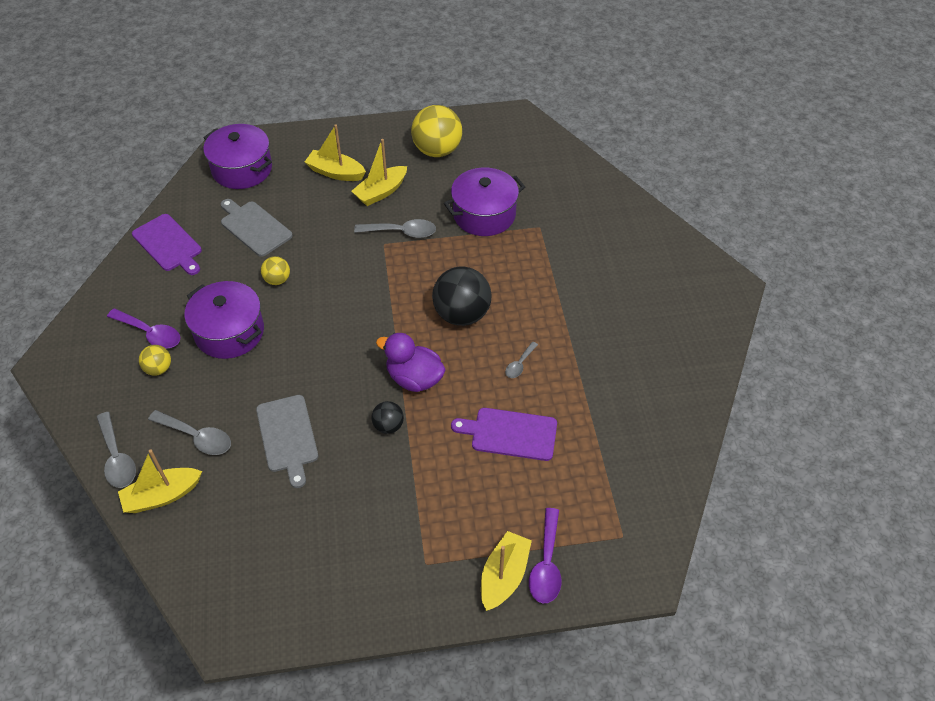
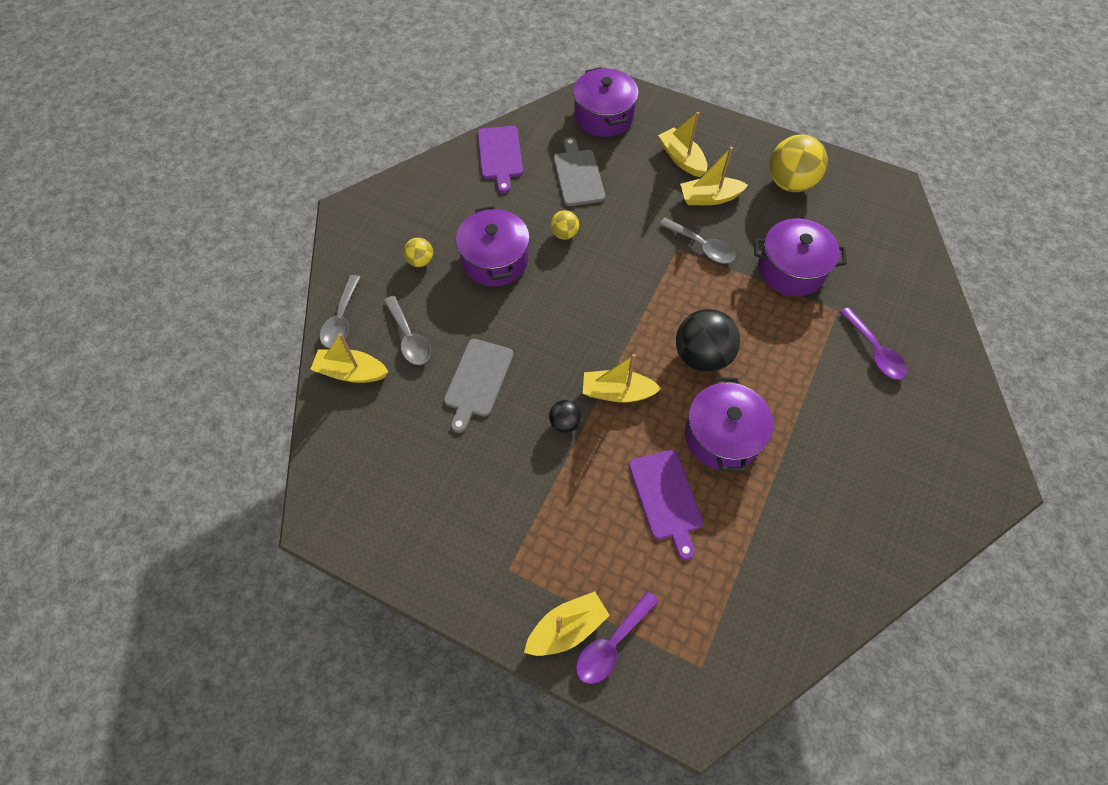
camera: 35 degrees right, 10 degrees up
purple spoon [107,309,180,348] -> purple spoon moved to [840,307,907,380]
purple duck [376,333,446,392] -> yellow boat [583,354,662,403]
purple cutting board [451,408,557,461] -> purple cutting board turned 150 degrees counterclockwise [629,450,703,560]
grey spoon [505,342,538,378] -> purple pot [685,377,773,472]

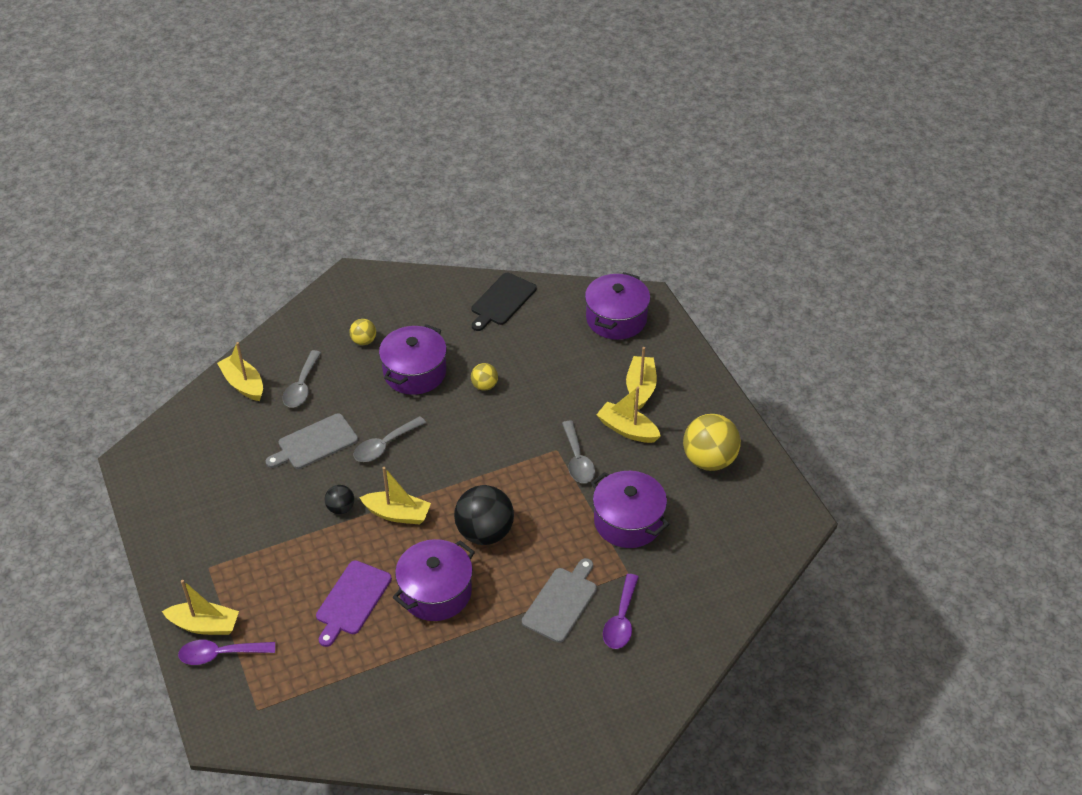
camera: 40 degrees right, 15 degrees down
grey spoon [320,275,361,348] -> grey spoon moved to [354,416,426,462]
purple cutting board [478,126,523,193] -> black cutting board [471,273,537,331]
grey cutting board [554,137,605,206] -> grey cutting board moved to [522,558,597,643]
yellow boat [583,354,662,403] -> yellow boat turned 150 degrees clockwise [359,467,431,525]

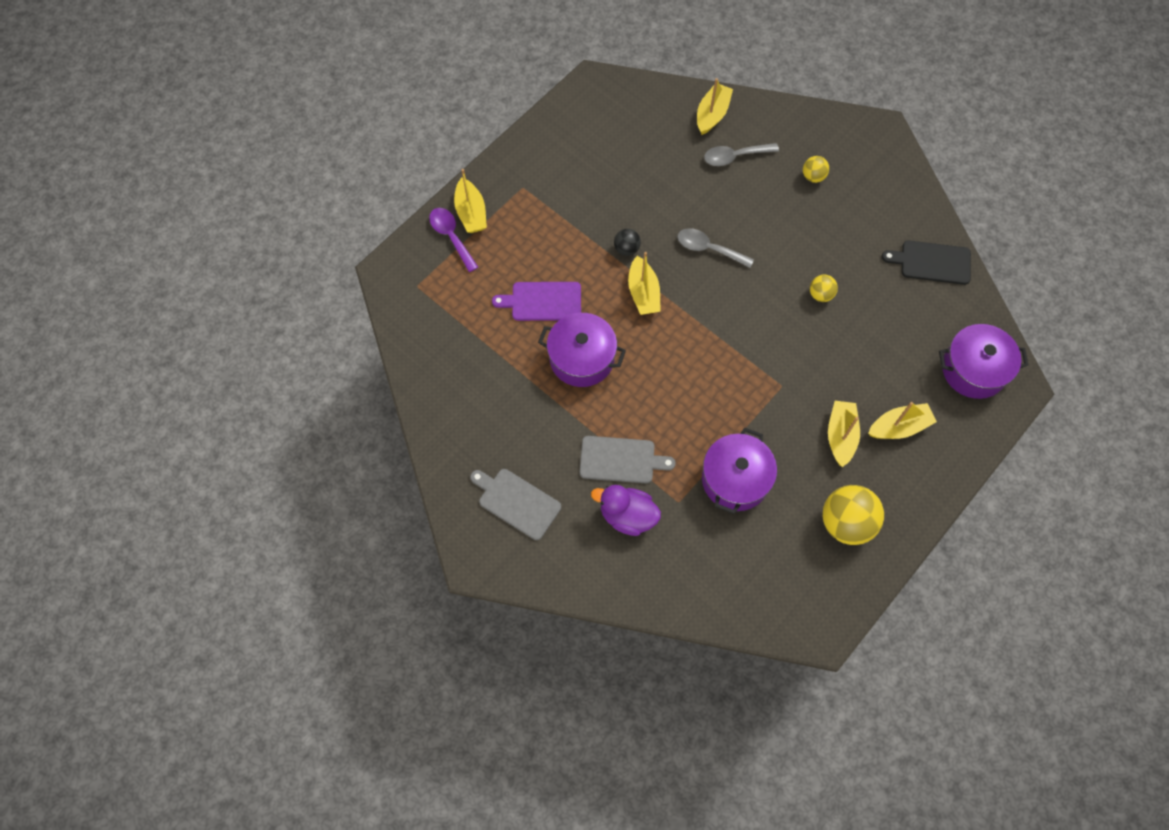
camera: 65 degrees right, 20 degrees up
grey cutting board [266,413,358,469] -> grey cutting board moved to [470,469,561,540]
purple pot [379,324,447,395] -> none
black ball [454,485,514,545] -> none
grey spoon [562,421,595,483] -> none
purple spoon [603,574,639,649] -> purple duck [591,485,661,536]

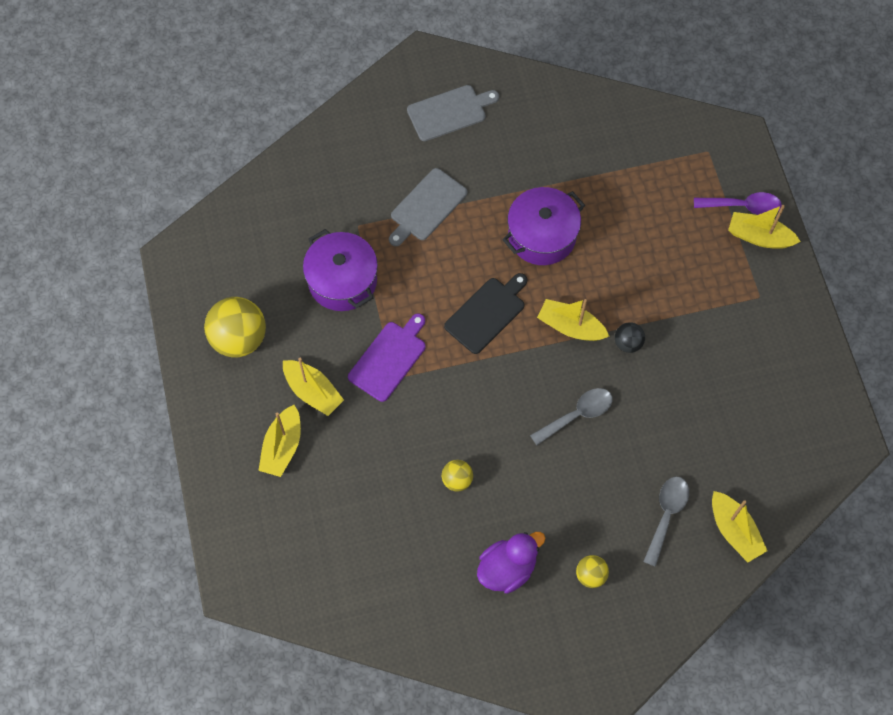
camera: 125 degrees right, 0 degrees up
purple cutting board [492,282,581,321] -> purple cutting board moved to [348,314,426,402]
purple duck [591,485,661,536] -> purple duck moved to [477,532,545,594]
black cutting board [882,240,971,285] -> black cutting board moved to [444,273,527,354]
purple pot [939,324,1028,399] -> none

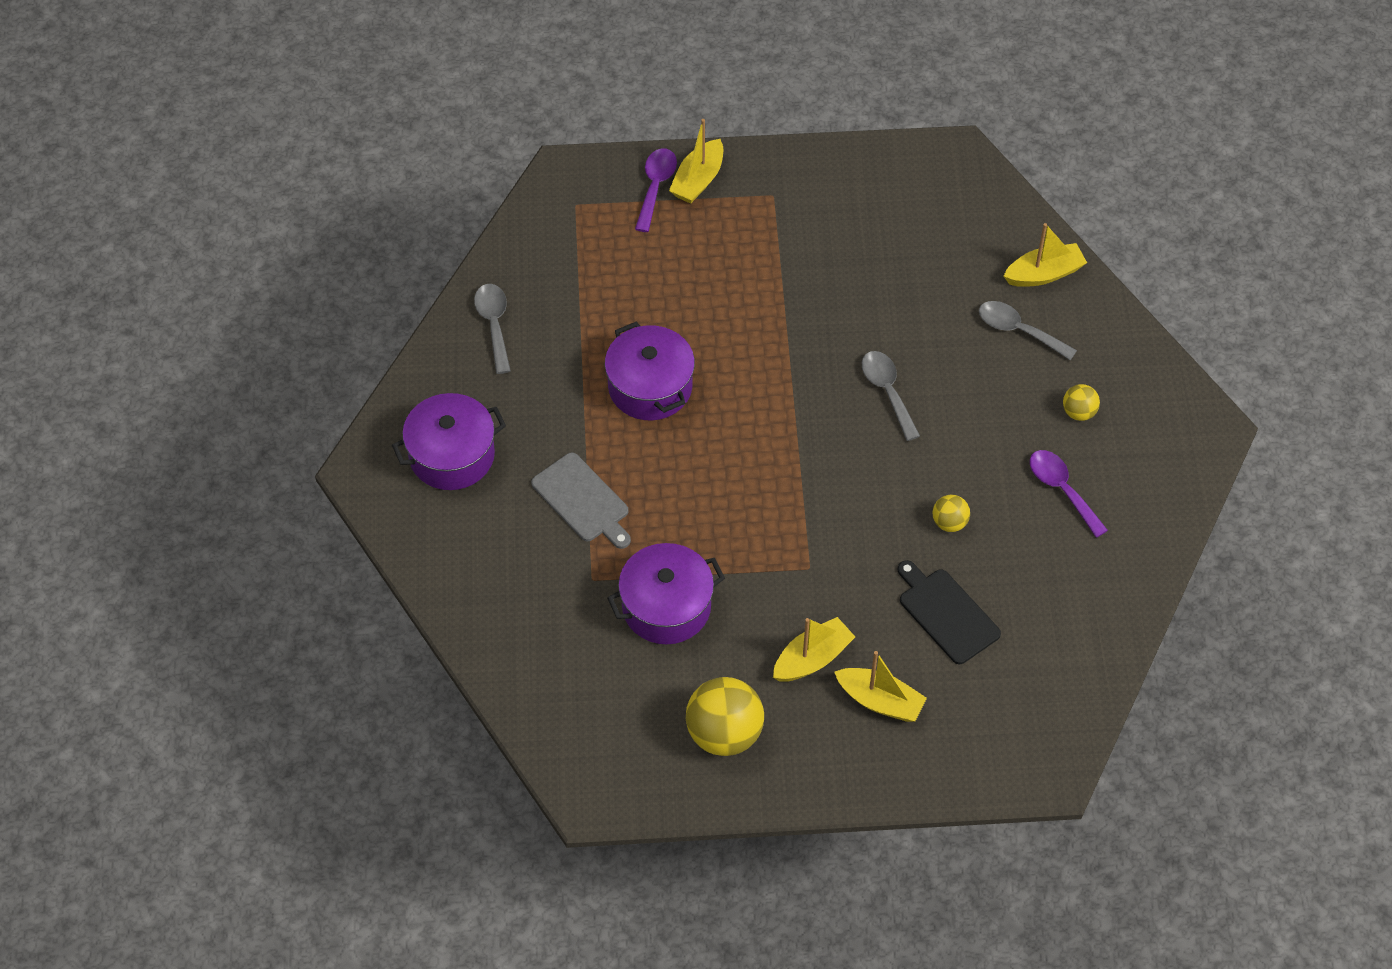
camera: 80 degrees left, 10 degrees down
purple cutting board [348,314,426,402] -> none
grey cutting board [407,85,499,141] -> purple pot [392,393,506,490]
black cutting board [444,273,527,354] -> black cutting board moved to [898,560,1001,664]
purple duck [477,532,545,594] -> purple spoon [1030,450,1108,538]
yellow boat [537,299,610,341] -> none
black ball [615,322,645,353] -> none
none -> grey spoon [474,284,511,374]

